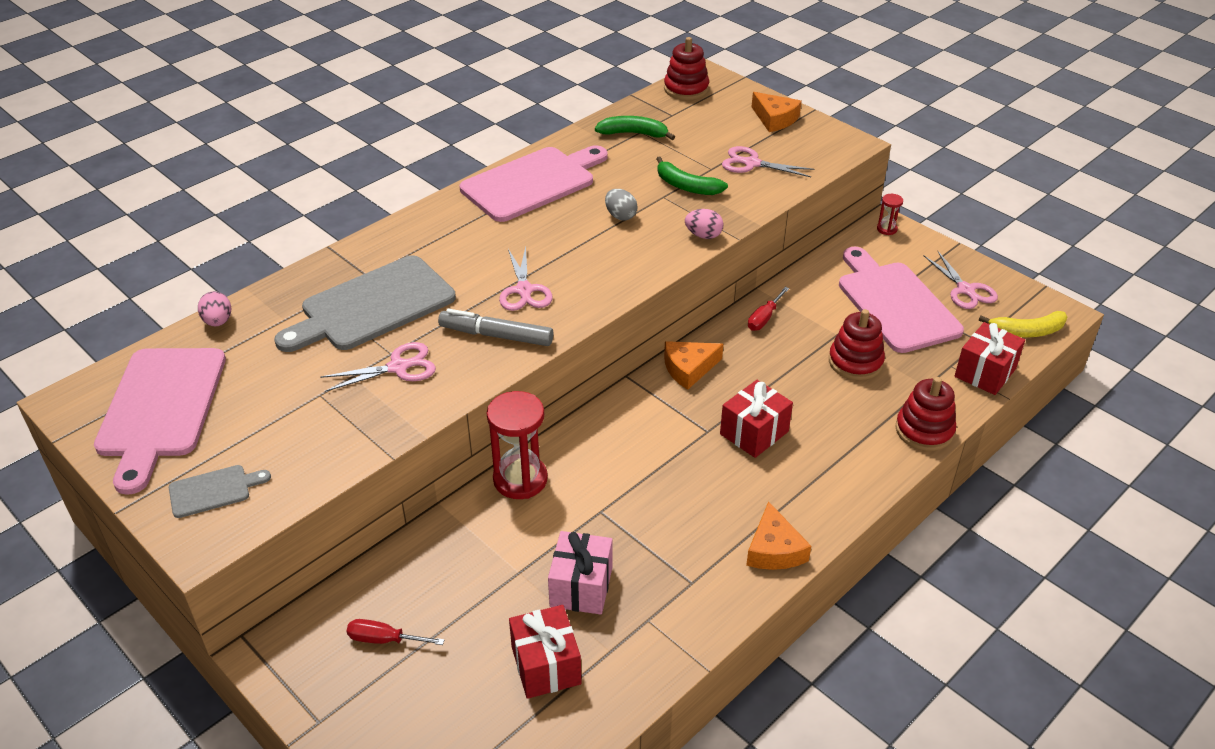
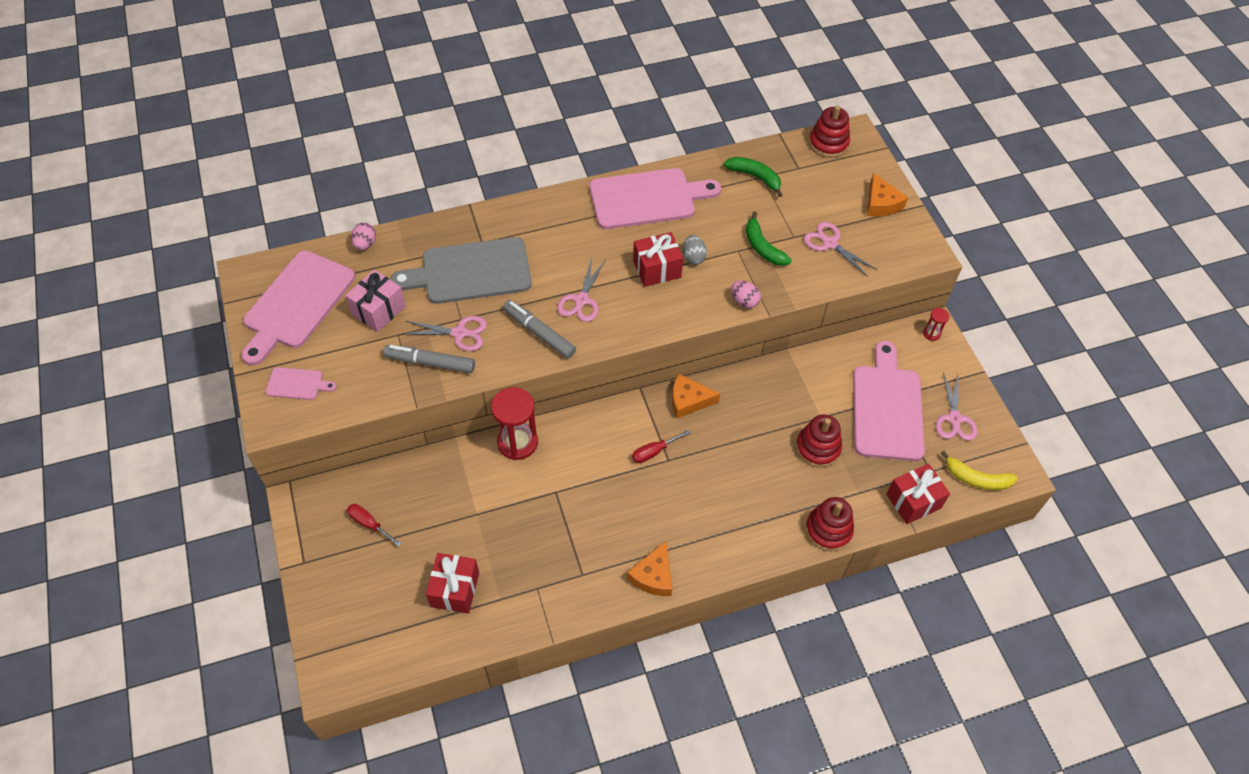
camera: 25 degrees right, 15 degrees up
grey cutting board [169,465,271,518] -> pink cutting board [265,367,336,400]
pink gift [548,531,613,615] -> pink gift moved to [345,270,406,332]
red gift [720,380,793,458] -> red gift moved to [633,232,683,287]
red screwdriver [748,287,789,331] -> red screwdriver moved to [632,430,691,463]
none -> grey marker [383,345,475,373]

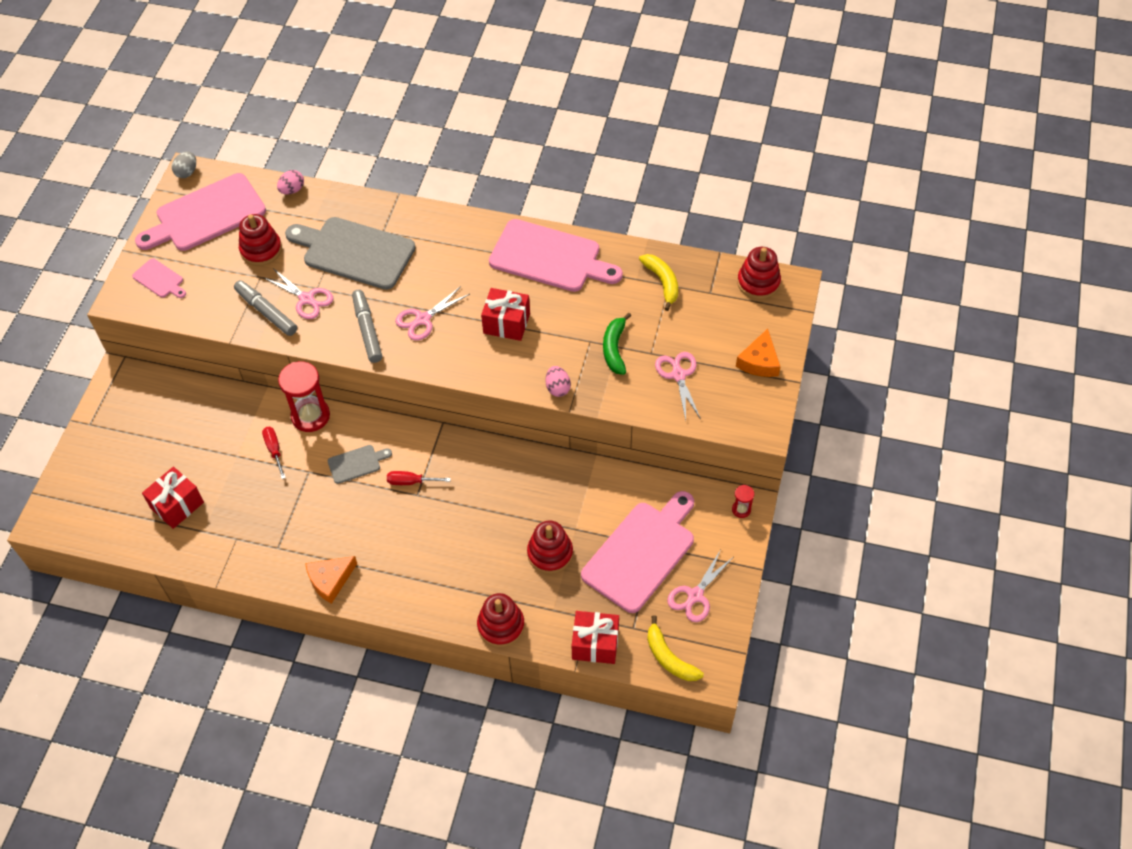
camera: 35 degrees right, 0 degrees up
pink gift [345,270,406,332] -> red stacking toy [239,214,282,266]
red screwdriver [347,504,402,547] -> red screwdriver moved to [262,427,286,479]
orange cheese [672,374,720,418] -> none
grey egg [683,235,707,265] -> grey egg moved to [172,151,196,178]
green banana [724,157,782,197] -> yellow banana [639,254,678,311]
none -> grey cutting board [328,445,392,484]

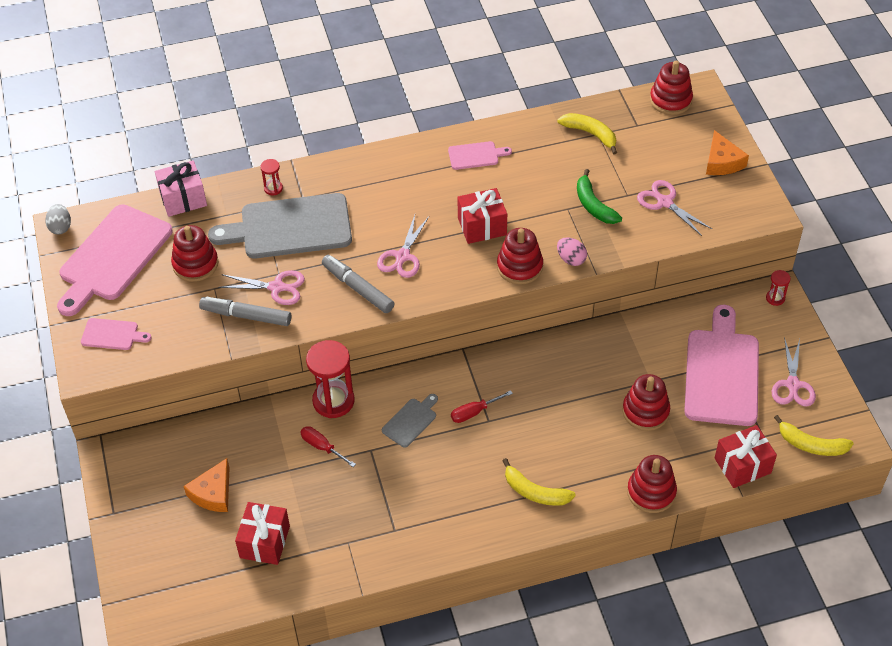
camera: 30 degrees left, 5 degrees down
pink egg [277,170,304,195] -> pink gift [155,160,207,217]
orange cheese [305,556,357,604] -> orange cheese moved to [183,458,230,512]
pink cutting board [489,219,623,292] -> pink cutting board [448,141,512,170], size x0.46
none -> red hourglass [260,159,283,195]
none -> red stacking toy [497,228,543,285]
none -> yellow banana [502,458,576,506]

